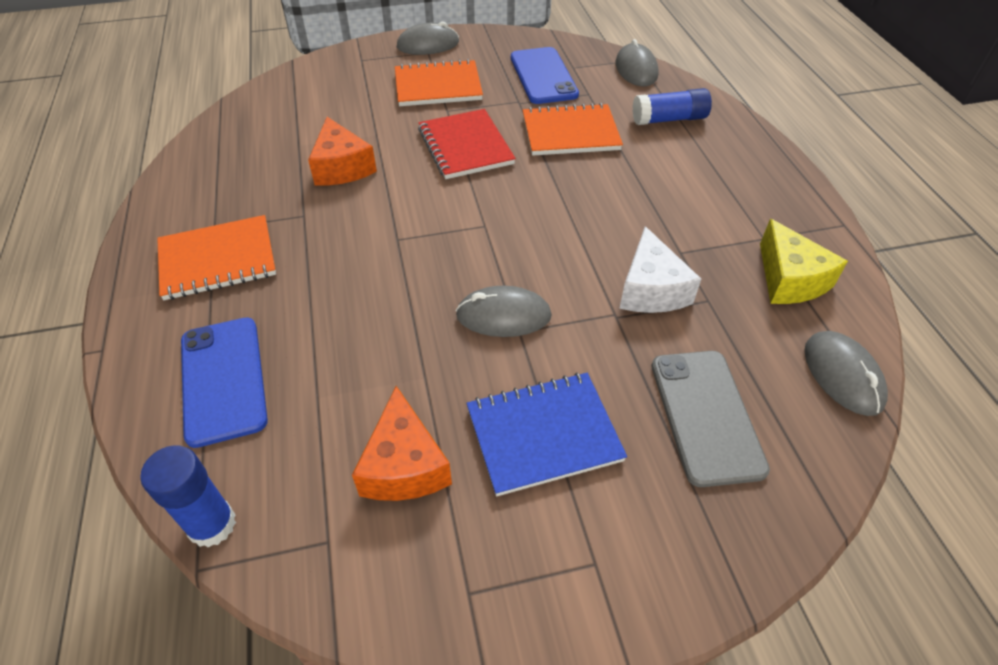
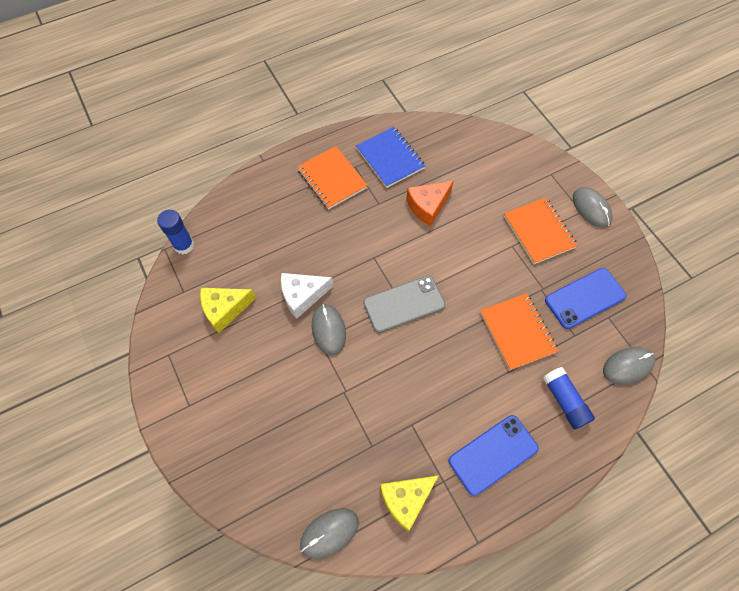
camera: 75 degrees right, 15 degrees up
blue phone [181,317,268,448] -> blue phone moved to [449,415,539,496]
orange cheese [352,386,452,501] -> yellow cheese [200,288,256,333]
red notebook [418,109,516,179] -> none
blue notebook [467,372,627,496] -> blue notebook moved to [356,127,425,188]
white cheese [619,226,701,313] -> white cheese moved to [281,273,333,319]
grey phone [651,351,770,487] -> grey phone moved to [363,276,445,333]

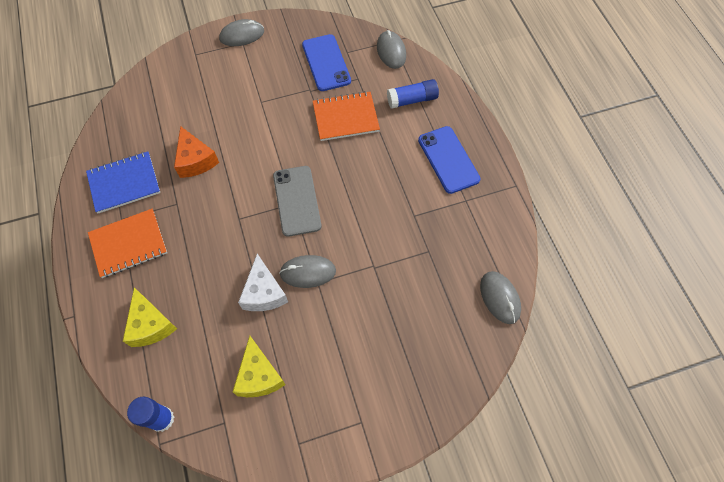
camera: 80 degrees left, 0 degrees up
yellow cheese [380,475,439,531] -> yellow cheese moved to [123,287,177,347]
orange notebook [504,197,578,264] -> none

